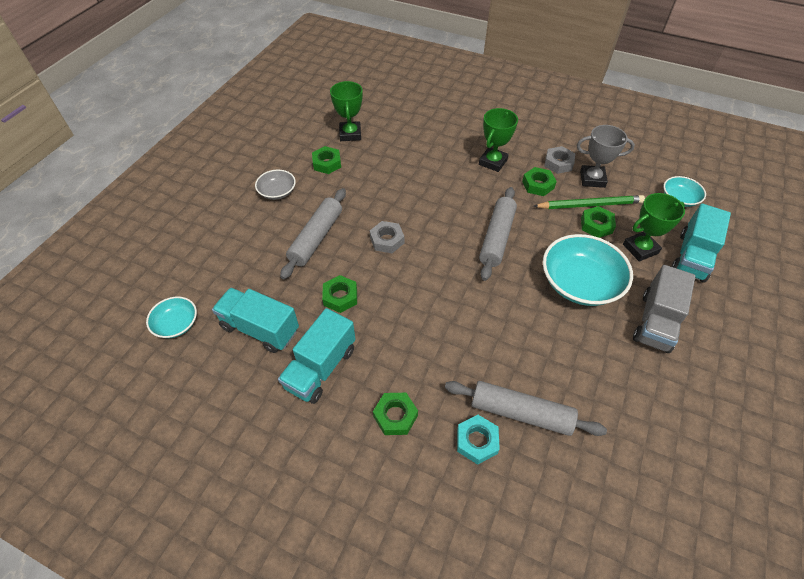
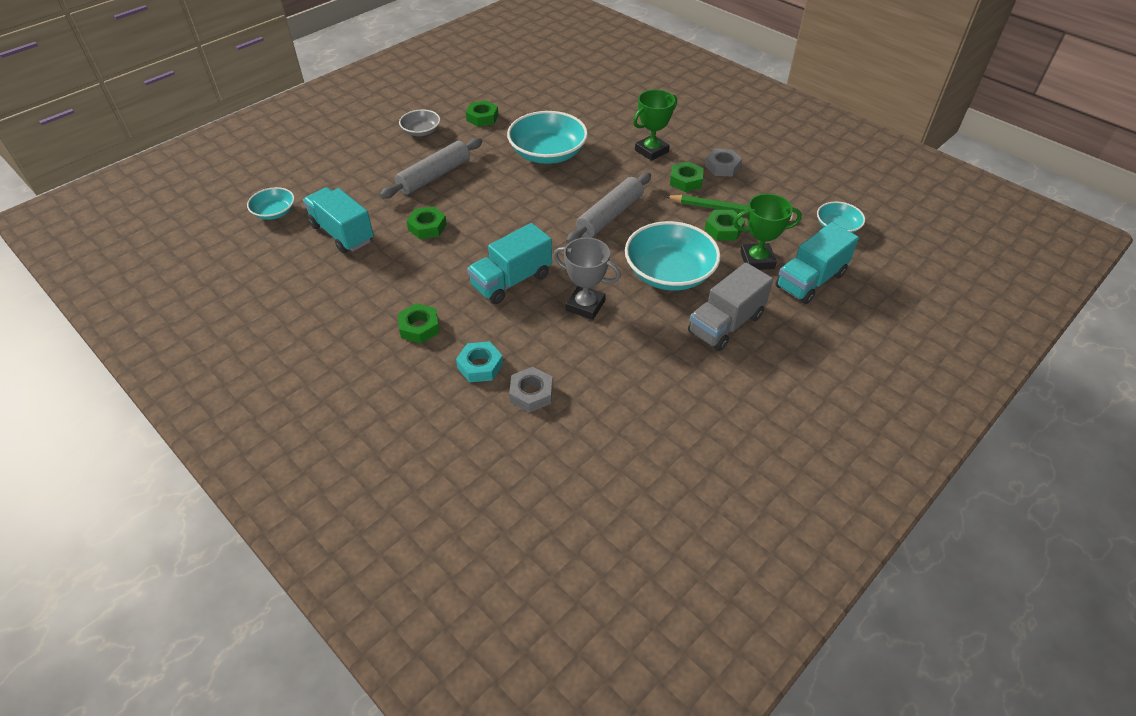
camera: 20 degrees right, 5 degrees down
turquoise truck [278,308,356,404] -> turquoise truck moved to [467,223,552,304]
green trophy [330,81,363,141] -> none
grey nut [370,221,404,253] -> grey nut moved to [509,367,552,413]
grey rolling pin [445,381,607,436] -> none
grey trophy [577,125,635,188] -> grey trophy moved to [553,237,621,320]
none -> turquoise bowl [507,111,588,164]

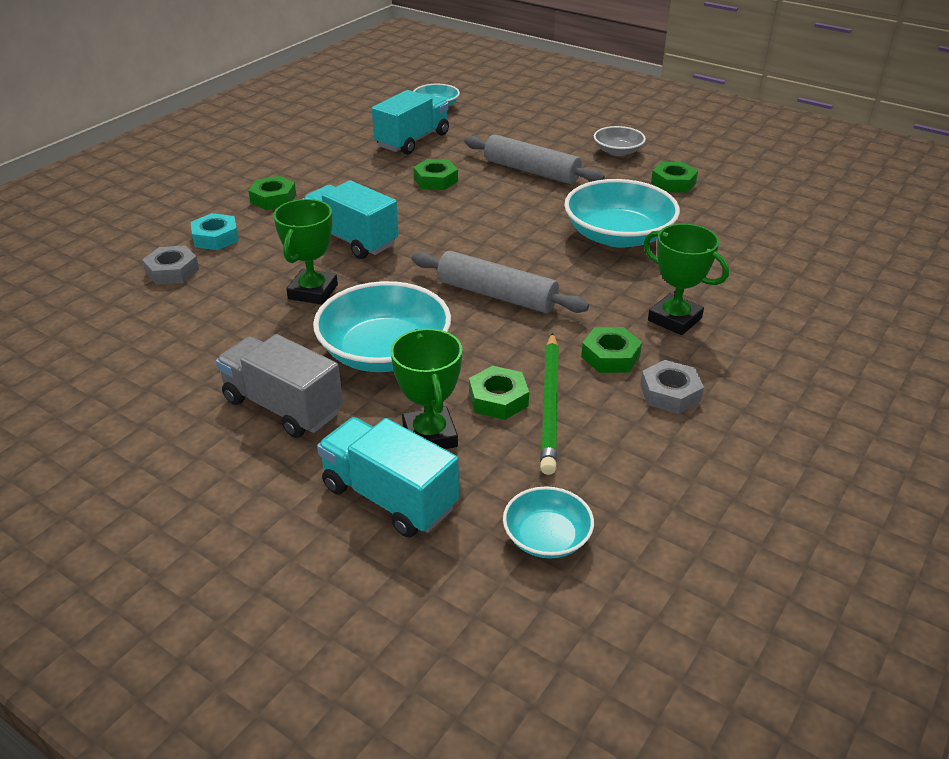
camera: 80 degrees right, 10 degrees down
grey trophy [553,237,621,320] -> green trophy [273,199,338,305]

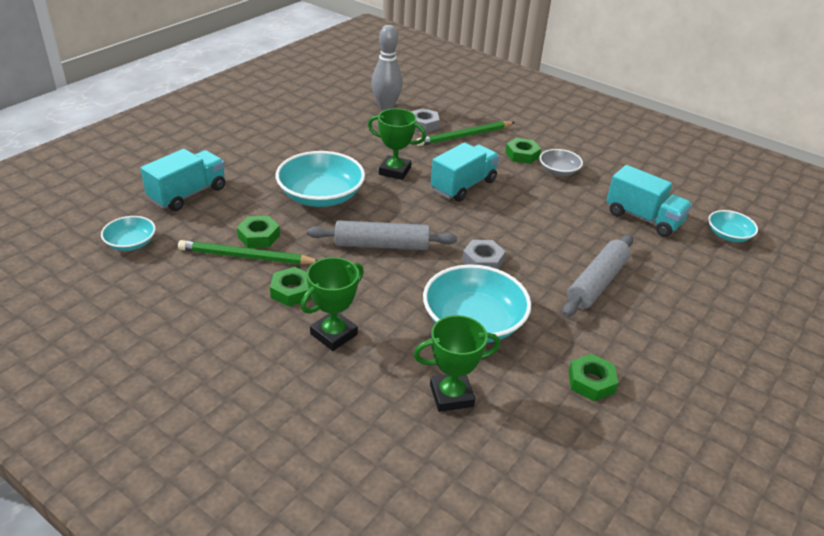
camera: 90 degrees right, 0 degrees up
turquoise nut [191,213,239,250] -> green pencil [416,121,515,146]
grey truck [216,334,343,438] -> none
green trophy [390,329,462,449] -> green trophy moved to [414,315,500,412]
grey rolling pin [412,251,589,313] -> grey rolling pin turned 60 degrees clockwise [307,220,457,250]
green nut [413,159,458,190] -> none
grey bowl [594,126,646,156] -> grey bowl moved to [540,149,583,176]
grey nut [640,360,704,414] -> grey nut moved to [462,240,506,269]
none -> grey bowling pin [371,25,403,110]

